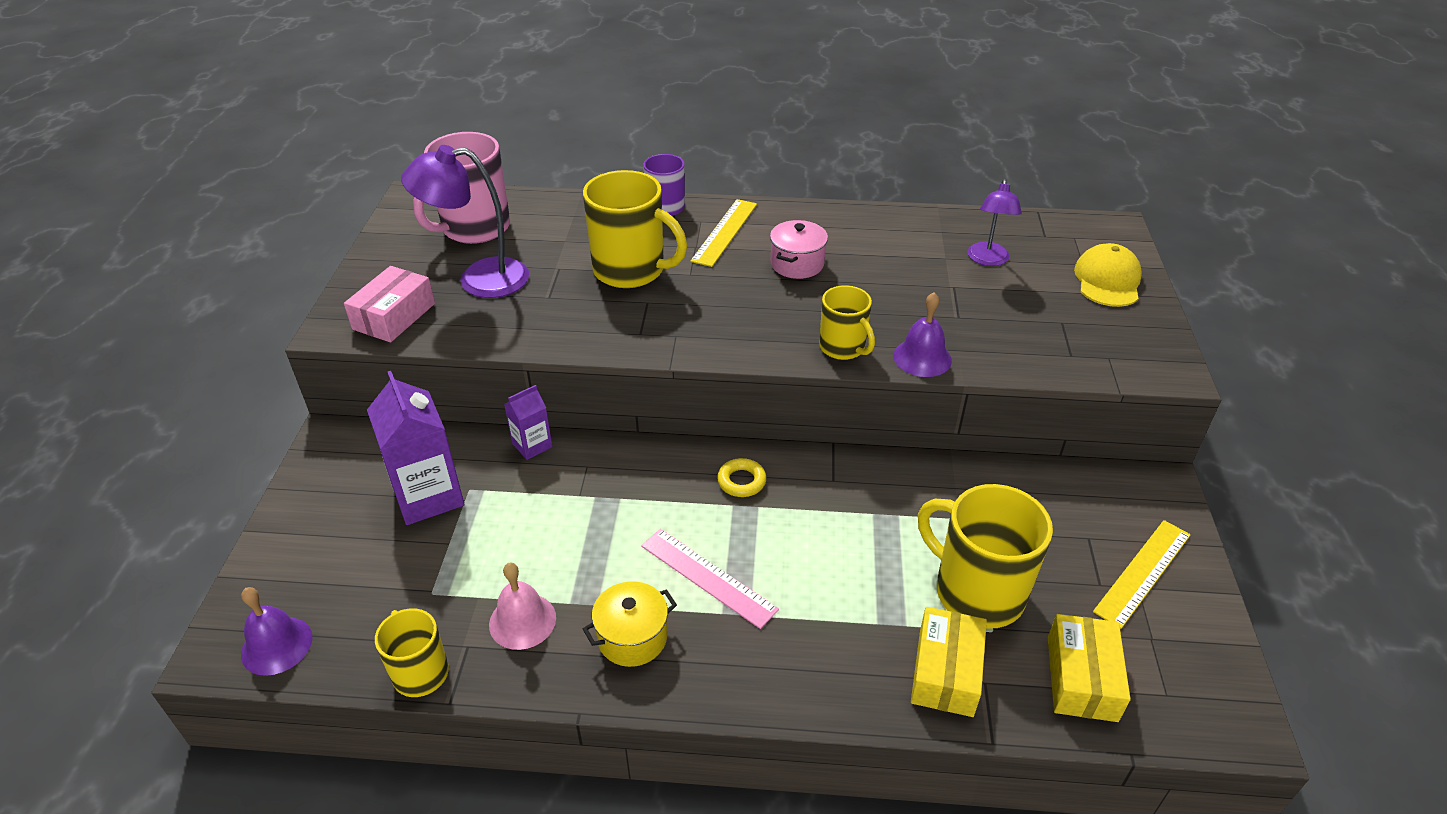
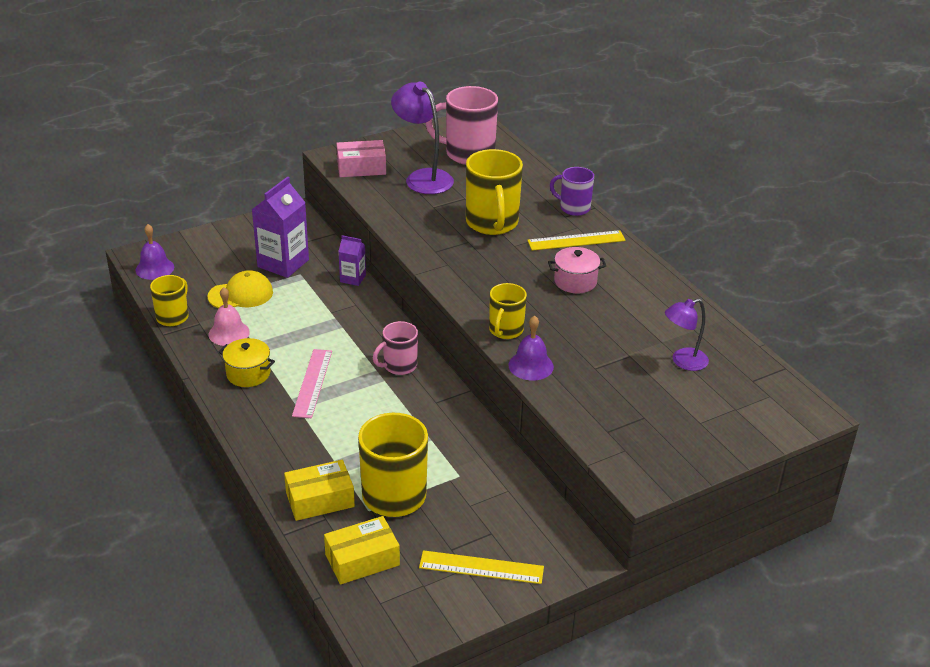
camera: 55 degrees right, 5 degrees down
yellow ring [717,458,766,497] -> pink mug [373,321,418,375]
yellow cap [1074,243,1142,307] -> yellow cap moved to [207,270,273,308]

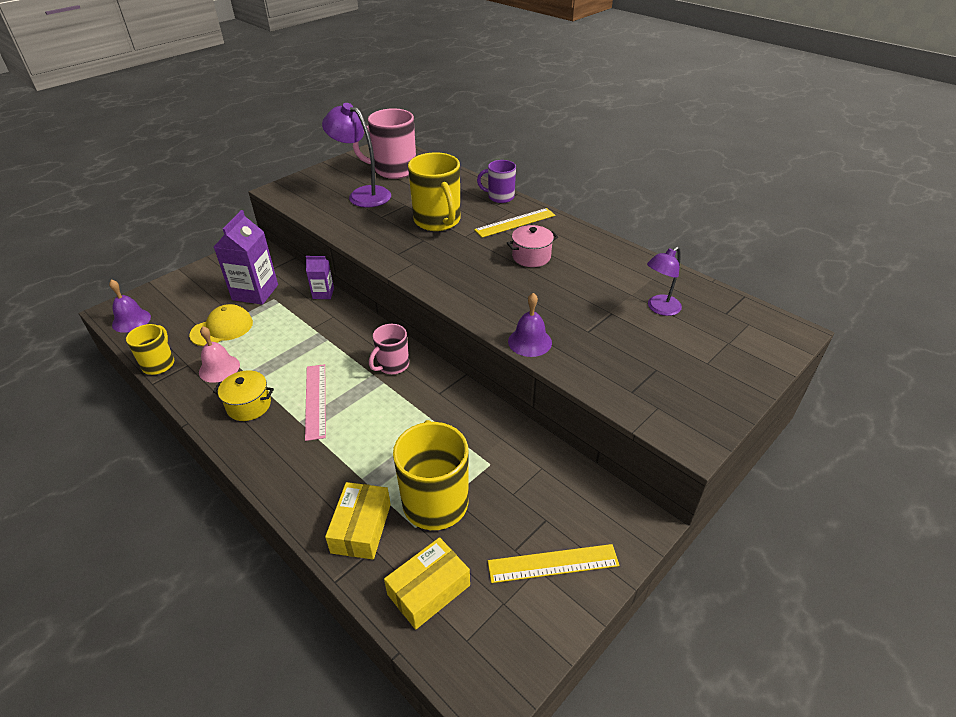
camera: 15 degrees left, 5 degrees up
yellow box [284,460,355,521] -> yellow box turned 45 degrees counterclockwise [325,482,391,559]
pink box [336,140,386,177] -> none
yellow mug [489,283,527,339] -> none

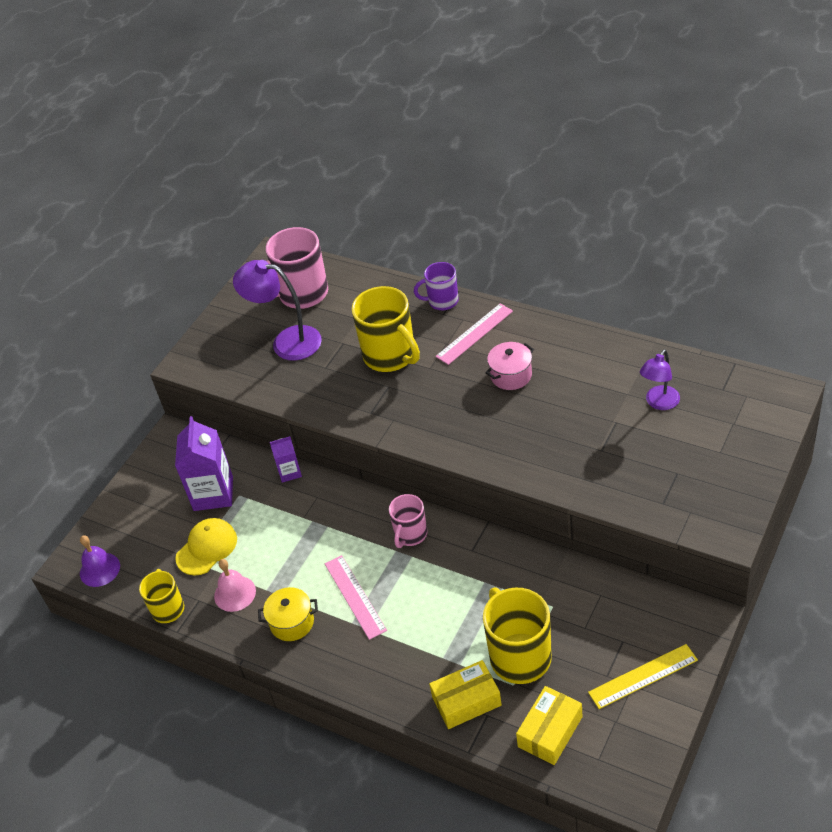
camera: 10 degrees left, 5 degrees up
yellow box [325,482,391,559] -> yellow box turned 75 degrees clockwise [429,660,502,729]
yellow ruler [474,208,555,237] -> pink ruler [436,303,513,365]
purple bell [508,293,552,357] -> none

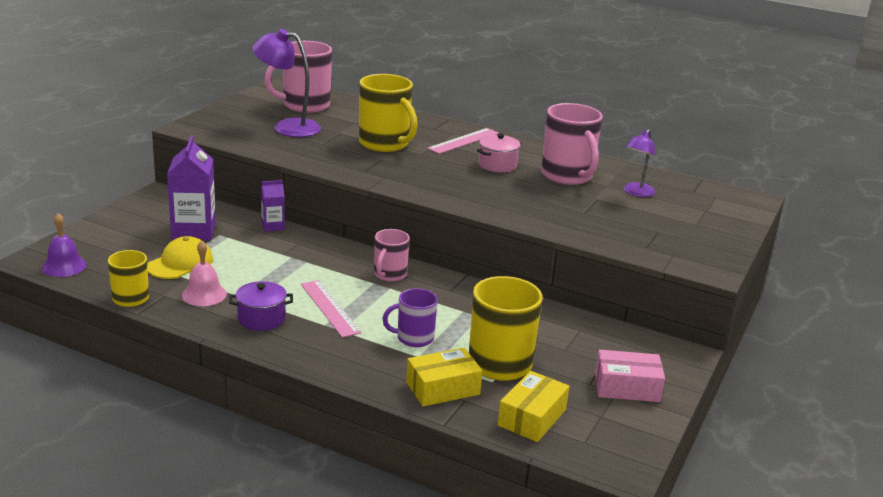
camera: 10 degrees left, 20 degrees down
yellow pot [258,587,318,641] -> purple pot [229,281,293,331]
purple mug [414,262,459,310] -> purple mug moved to [382,288,438,347]
yellow ruler [588,644,698,709] -> pink box [595,350,665,402]
none -> pink mug [541,103,603,185]

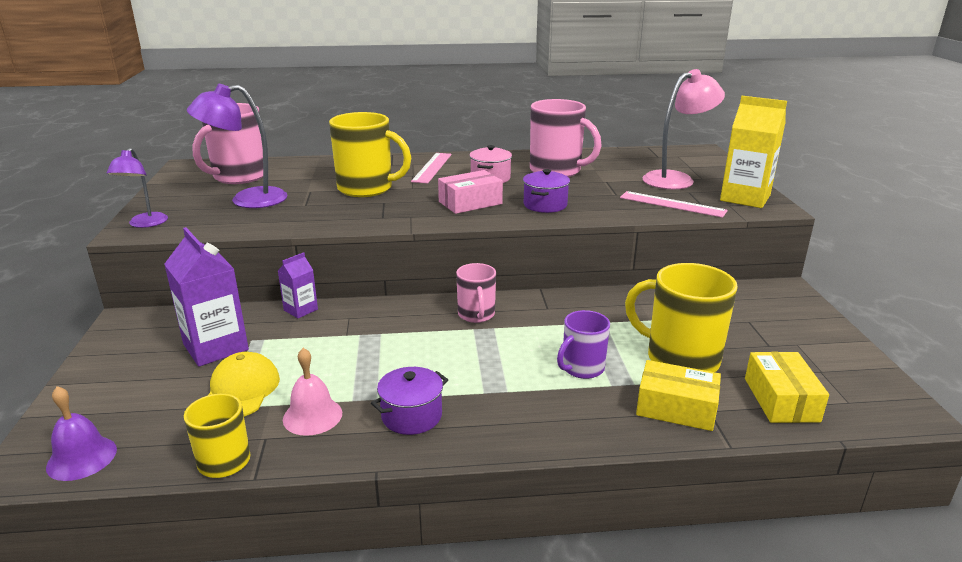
camera: 30 degrees left, 0 degrees up
pink ruler [301,280,361,338] -> pink ruler moved to [620,191,728,218]
yellow box [406,348,483,407] -> yellow box turned 75 degrees clockwise [636,360,721,431]
pink box [595,350,665,402] -> pink box moved to [438,170,503,214]
purple lamp [624,129,655,197] -> purple lamp moved to [106,148,168,228]
none -> purple pot [523,169,570,213]
none -> pink lamp [642,69,725,190]
none -> yellow carton [720,96,787,208]

